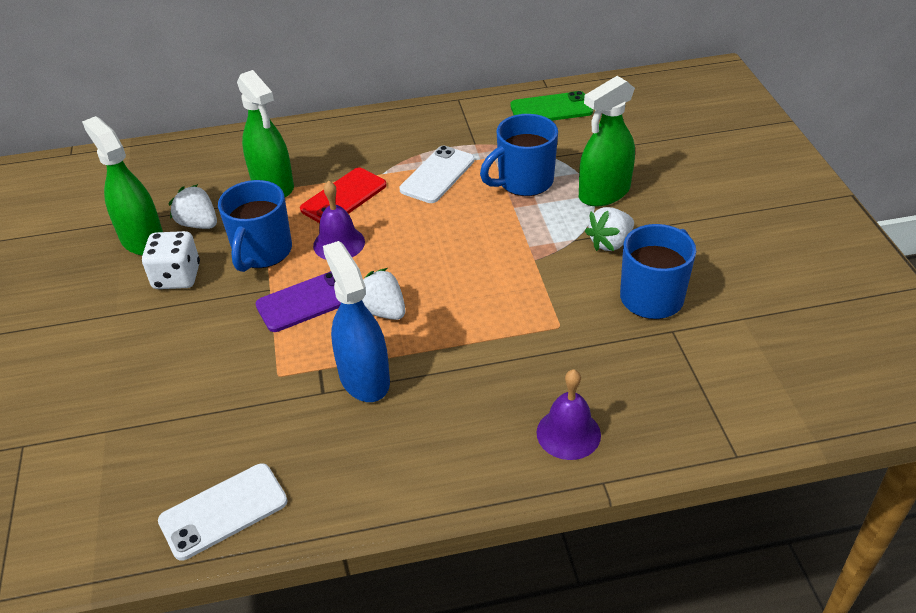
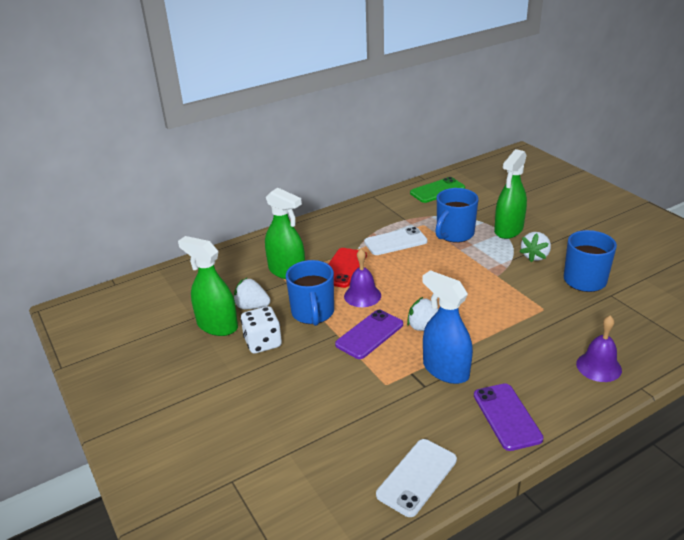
camera: 20 degrees left, 10 degrees down
white phone [399,146,475,203] -> white phone turned 60 degrees clockwise [364,227,428,255]
none -> purple phone [474,383,544,451]

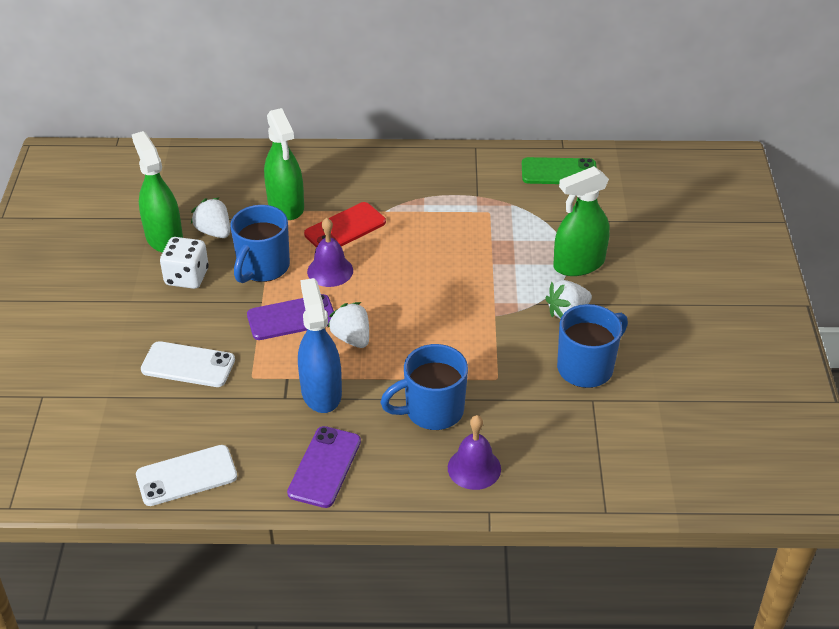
camera: 30 degrees right, 10 degrees up
white phone [364,227,428,255] -> white phone moved to [141,341,235,387]
blue mug [435,188,479,243] -> blue mug moved to [380,344,468,430]

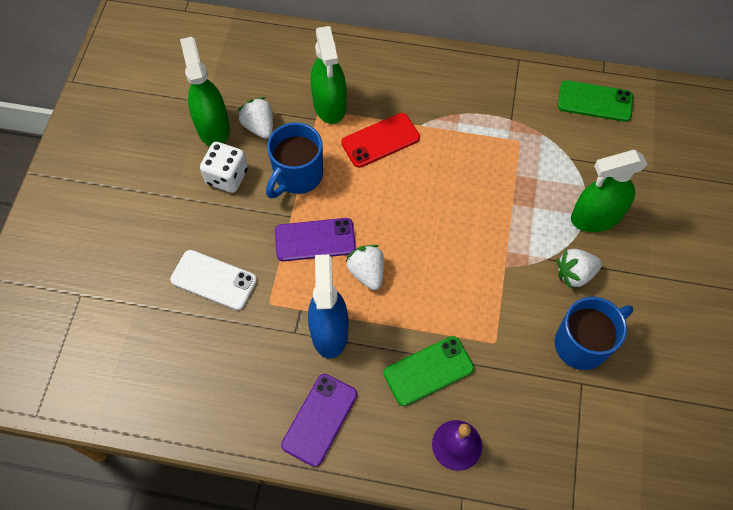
camera: 10 degrees right, 20 degrees up
white phone [136,445,237,506] -> none
purple bell [307,218,353,287] -> none
blue mug [380,344,468,430] -> green phone [384,336,474,406]

